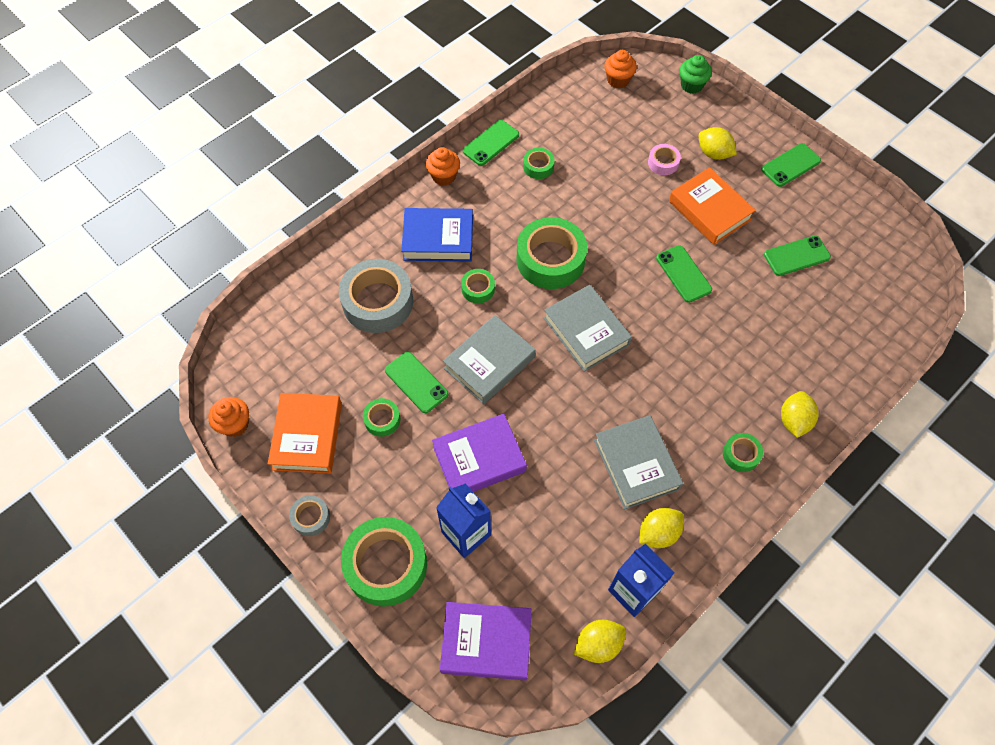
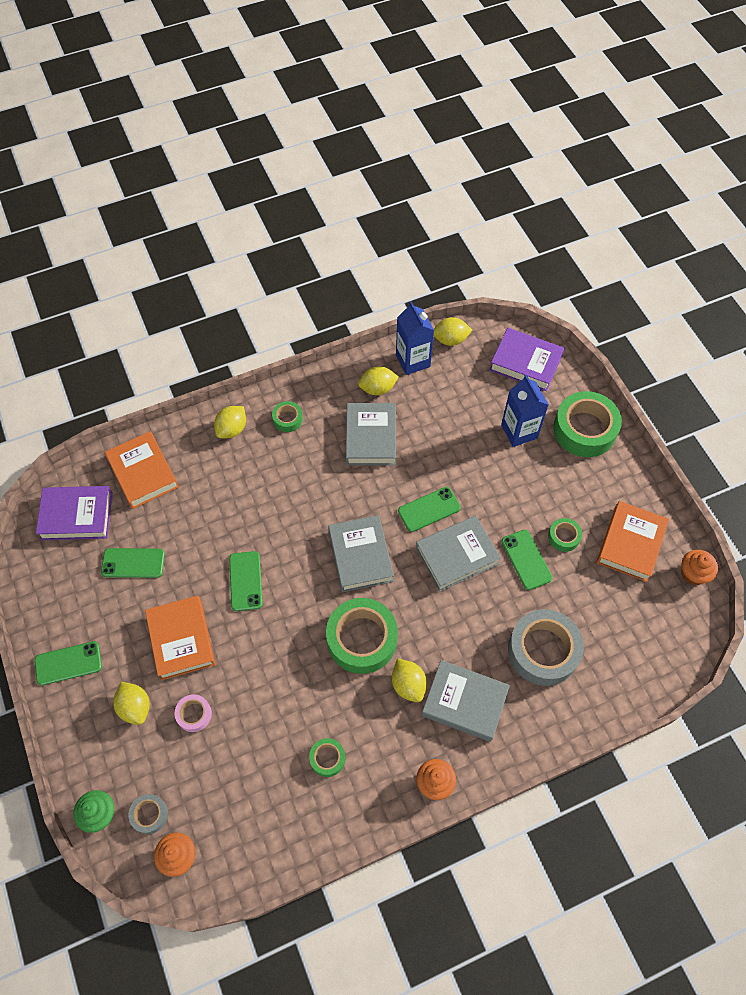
camera: 160 degrees left, 0 degrees up
grey tape [289,495,330,536] -> grey tape moved to [128,794,168,834]
blue book [401,208,473,261] -> grey book [422,660,510,742]
purple book [432,414,527,492] -> purple book moved to [36,486,112,540]
green tape [461,269,495,303] -> none
green phone [463,120,519,166] -> green phone moved to [398,487,461,532]
none -> orange book [105,431,179,509]
none -> yellow lemon [392,658,427,702]

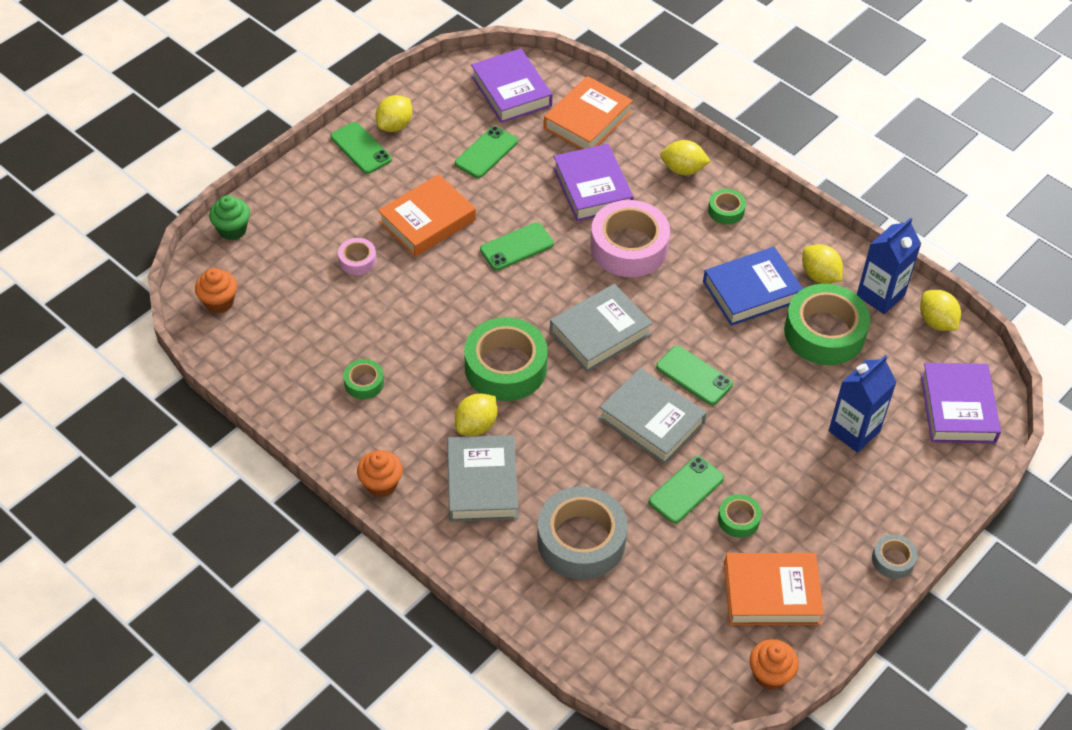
camera: 65 degrees right, 10 degrees down
green phone [101,548,165,578] -> green phone turned 60 degrees clockwise [455,126,518,178]
yellow lemon [113,682,150,725] -> yellow lemon moved to [376,95,412,132]
grey tape [128,794,168,834] -> grey tape moved to [872,534,917,579]
grey book [346,403,396,465] -> blue book [703,247,803,326]
green tape [553,391,622,457] -> green tape moved to [784,284,870,365]
none -> purple book [553,144,634,221]
none -> pink tape [590,200,670,277]

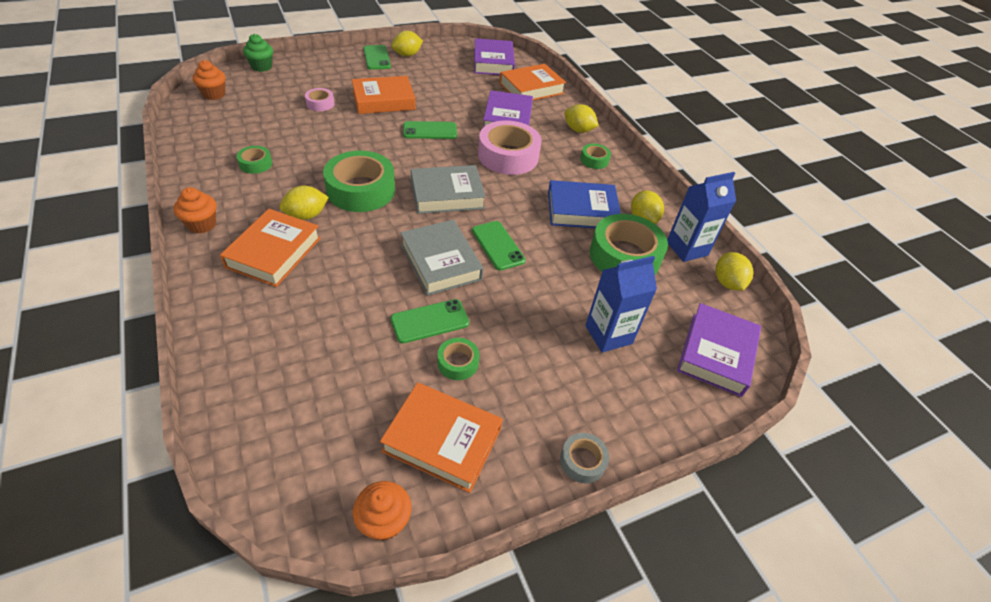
camera: 20 degrees right, 5 degrees down
grey book [447,435,518,522] -> orange book [220,209,321,287]
green phone [455,126,518,178] -> none
grey tape [537,486,627,580] -> none

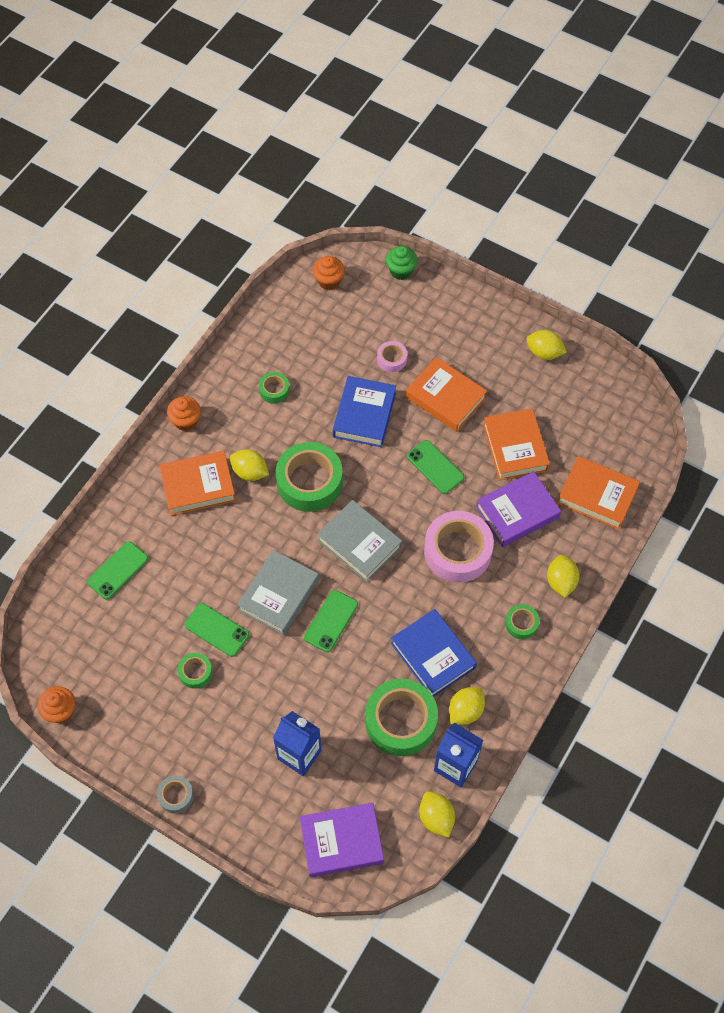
camera: 60 degrees right, 15 degrees up
green phone [363,45,391,70] -> green phone moved to [87,541,148,599]
orange book [380,382,503,493] -> orange book moved to [483,408,550,481]
purple book [474,38,515,75] -> none
yellow lemon [715,252,753,291] -> yellow lemon turned 75 degrees counterclockwise [419,791,455,838]
none -> blue book [333,376,396,447]

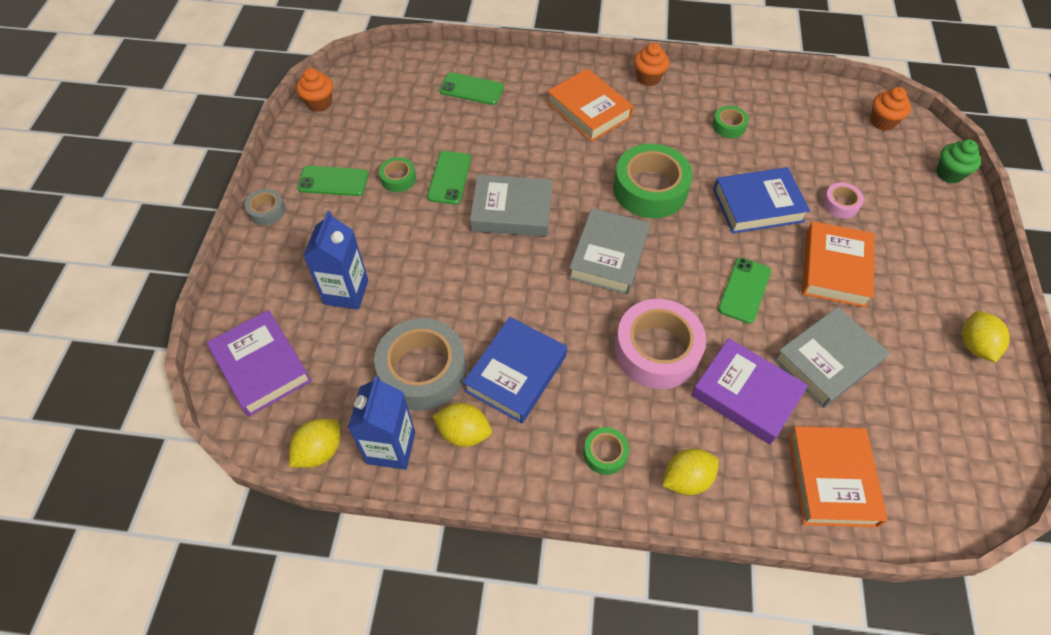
camera: 65 degrees right, 5 degrees down
yellow lemon [230,449,269,481] -> none
green phone [304,590,358,652] -> green phone moved to [297,166,368,196]
green tape [365,679,438,756] -> grey tape [374,318,466,411]
orange book [483,408,550,481] -> grey book [774,307,890,408]

